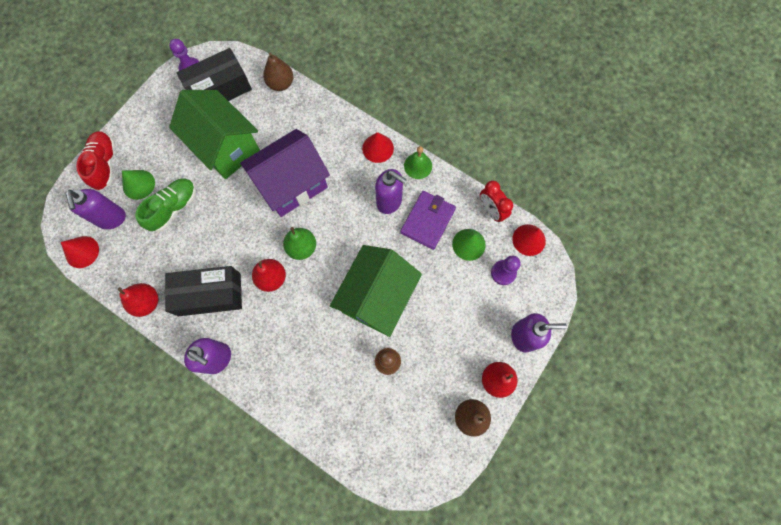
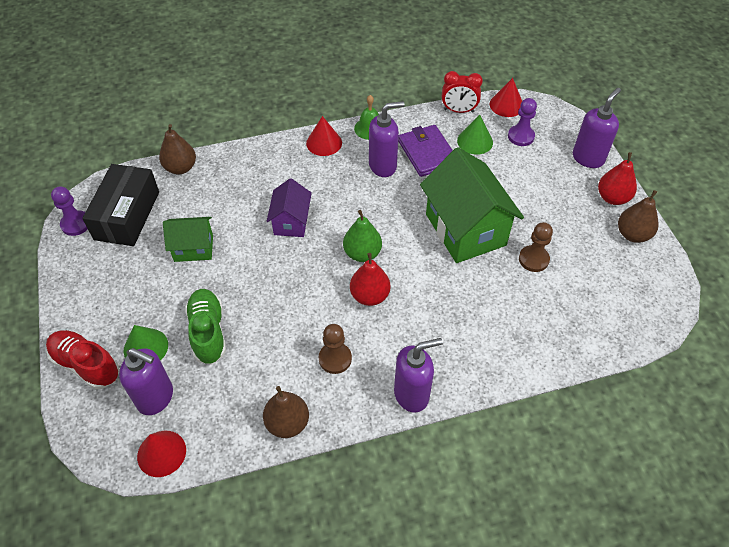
camera: 50 degrees left, 20 degrees down
red pear [118,283,158,317] -> brown pear [263,386,309,438]
black box [165,266,242,316] -> brown pawn [319,324,352,374]
green house [169,90,260,179] -> green house [163,217,213,262], size x0.54
purple house [240,129,330,217] -> purple house [267,178,312,237], size x0.54

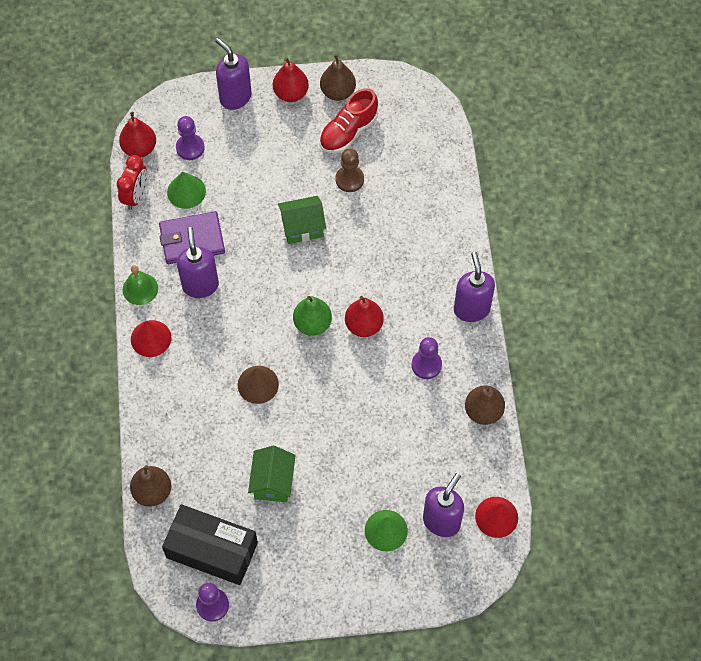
camera: 80 degrees left, 10 degrees up
red shoe [46,330,120,389] -> red shoe moved to [320,88,378,153]
green shoe [185,289,226,365] -> none
purple house [267,178,312,237] -> brown cone [238,366,279,404]
brown pawn [319,324,352,374] -> purple pawn [412,337,442,379]
green house [420,147,524,263] -> green house [278,196,326,244], size x0.54
red cone [490,78,522,117] -> red pear [119,112,156,157]

